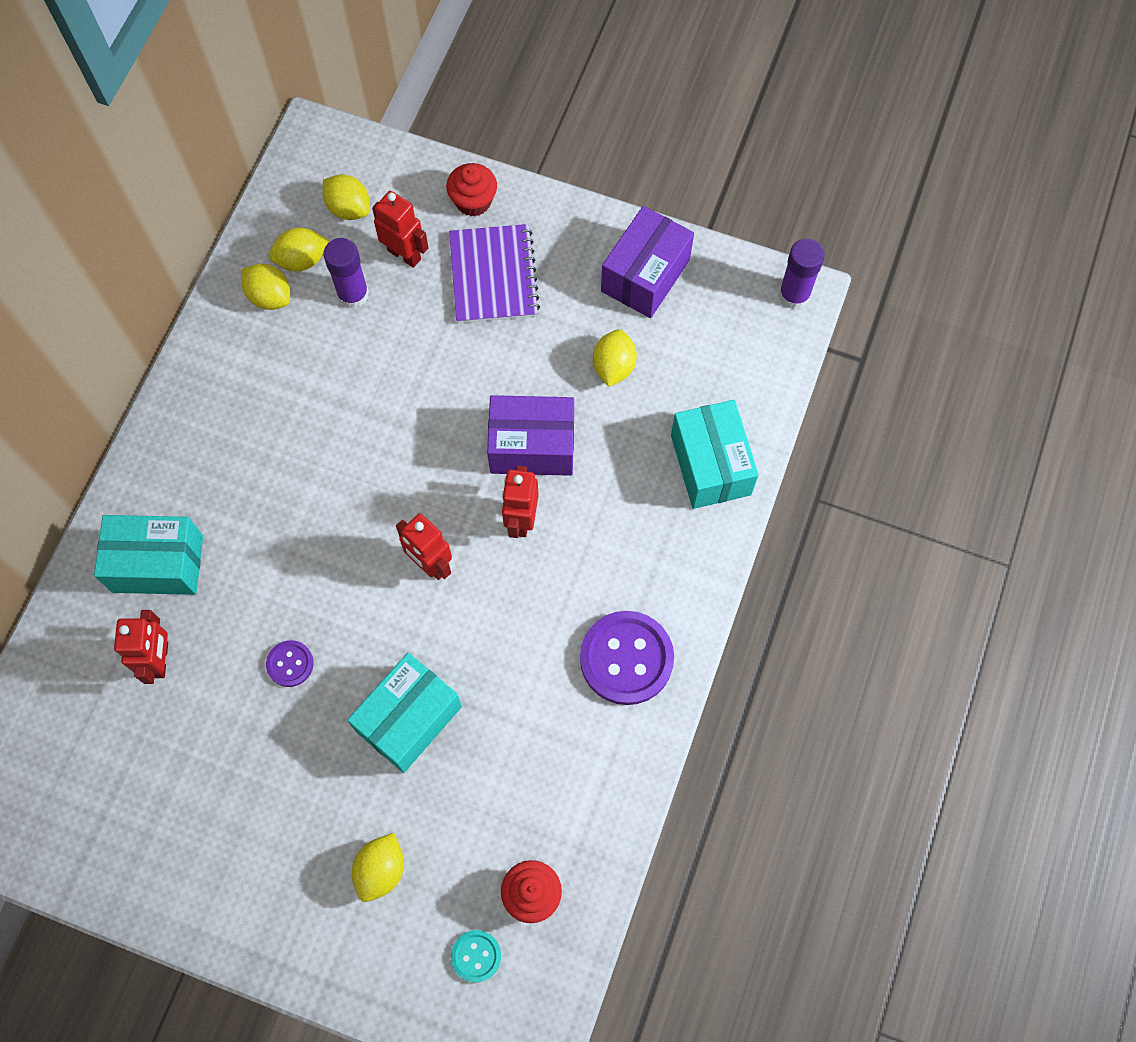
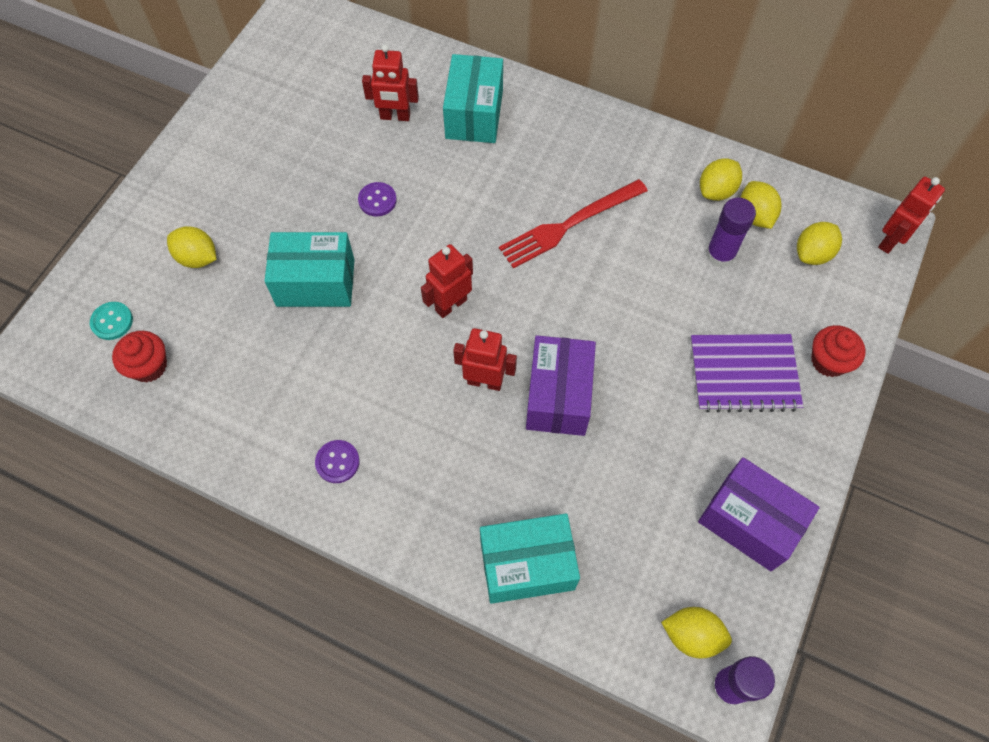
camera: 95 degrees right, 5 degrees down
turquoise box [347,653,462,773] -> turquoise box turned 45 degrees counterclockwise [265,232,355,307]
red robot [372,191,429,268] -> red robot moved to [878,177,945,254]
purple button [580,611,674,705] -> purple button [315,440,360,483], size x0.50
yellow lemon [593,329,637,387] -> yellow lemon moved to [661,607,732,659]
none -> red fork [499,179,648,269]

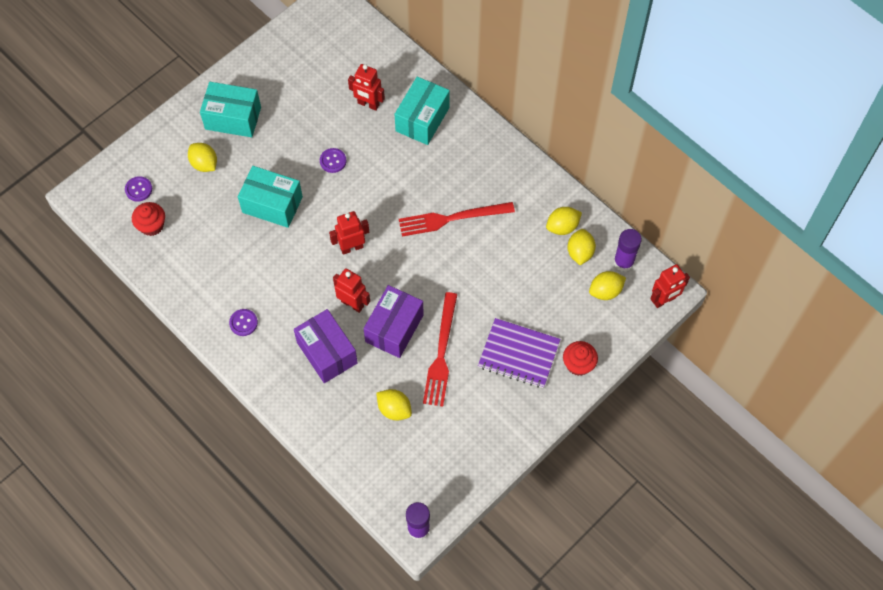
camera: 20 degrees right, 0 degrees up
turquoise button [90,302,133,340] -> purple button [125,176,152,202]
turquoise box [480,513,580,604] -> turquoise box moved to [200,82,261,137]
yellow lemon [661,607,732,659] -> yellow lemon moved to [376,389,412,421]
purple box [698,457,820,571] -> purple box moved to [294,309,358,383]
purple glue stick [706,198,756,267] -> purple glue stick moved to [614,229,642,272]
none -> red fork [423,292,457,406]

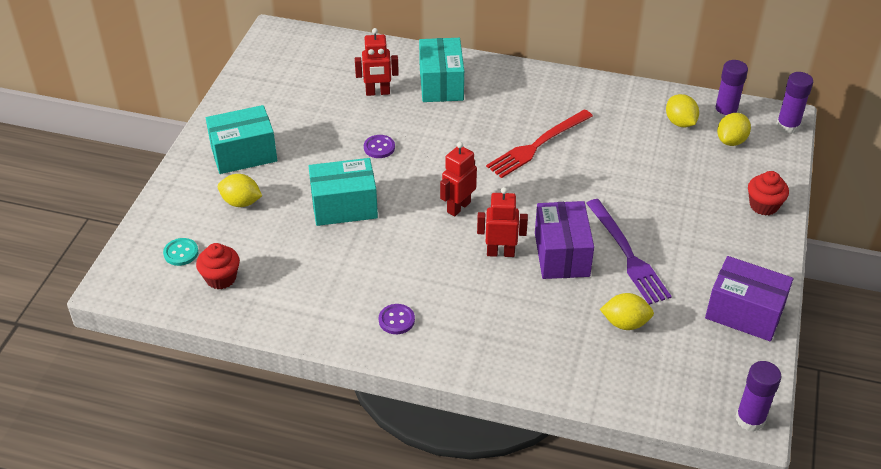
camera: 30 degrees left, 20 degrees down
purple button [125,176,152,202] -> turquoise button [163,238,199,266]
purple box [294,309,358,383] -> purple box moved to [705,256,793,341]
red fork [423,292,457,406] -> purple fork [586,199,672,305]
purple notebook [478,318,560,388] -> none
yellow lemon [546,207,582,235] -> none
red robot [650,264,690,308] -> purple glue stick [776,72,813,134]

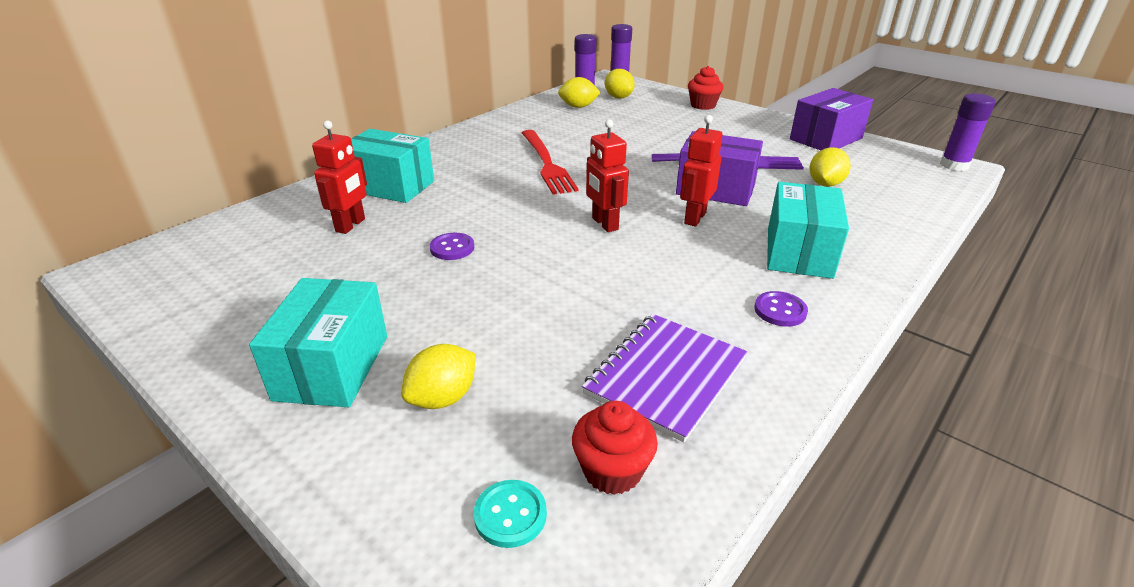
camera: 65 degrees left, 10 degrees down
turquoise box [309,158,378,226] -> turquoise box moved to [767,182,849,279]
none -> purple notebook [582,314,747,443]

